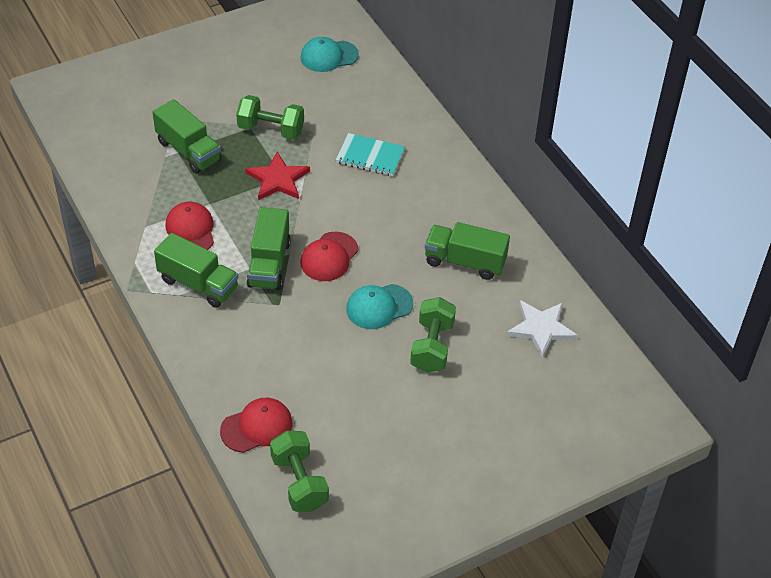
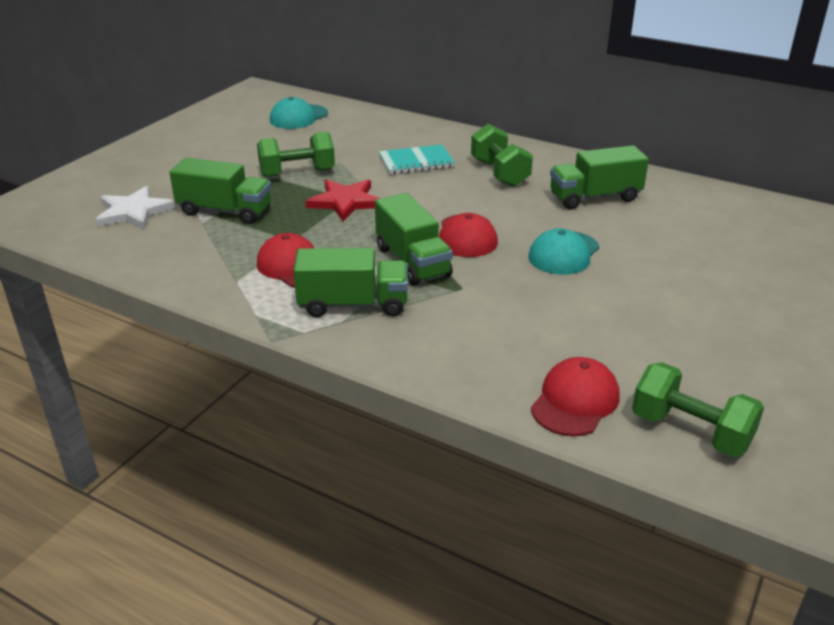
camera: 30 degrees left, 15 degrees down
green dumbbell [410,297,456,373] -> green dumbbell moved to [471,124,533,187]
white star [506,300,578,358] -> white star moved to [95,186,176,230]

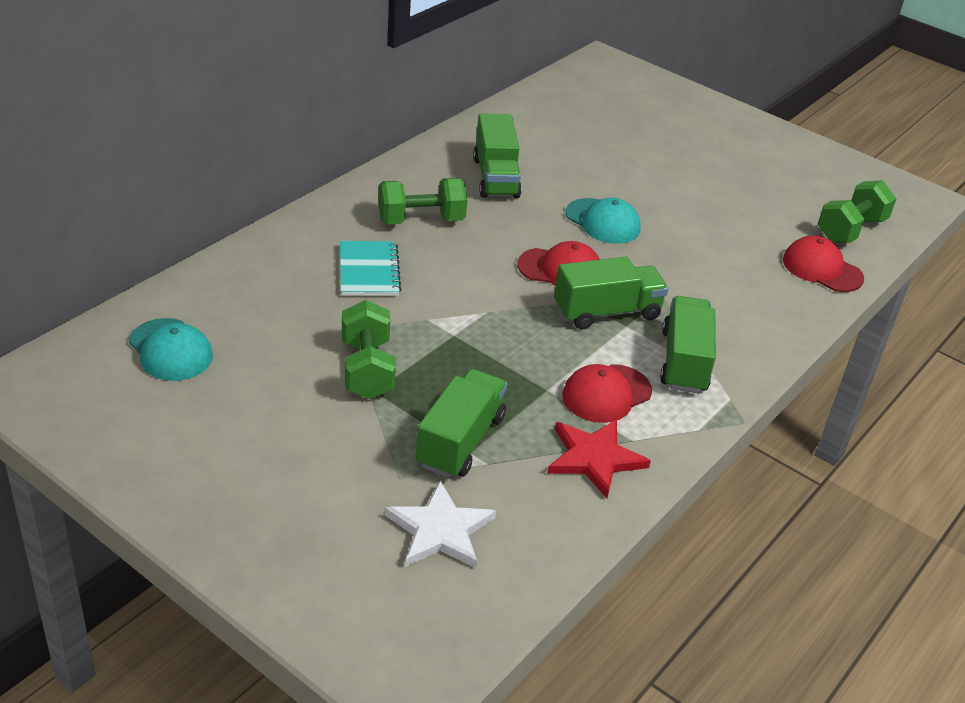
camera: 85 degrees left, 5 degrees up
red star [305,179,380,221] -> red star moved to [547,419,651,498]

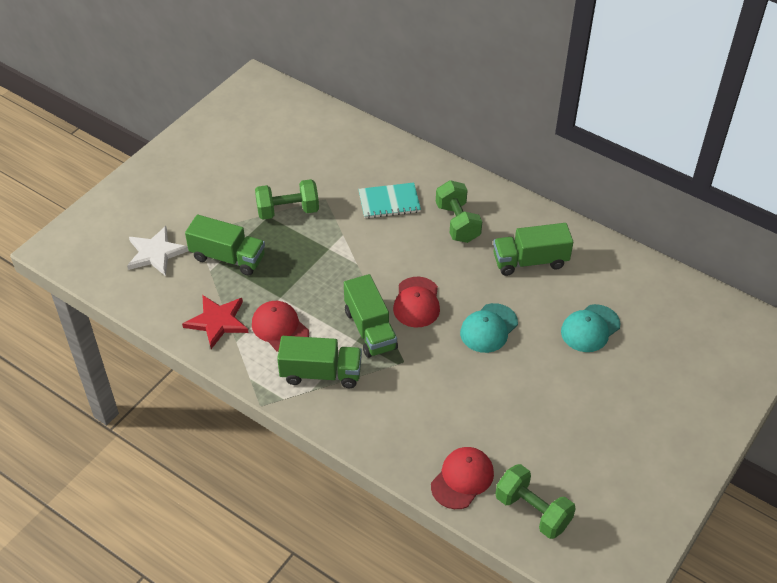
camera: 90 degrees right, 10 degrees up
turquoise cap [129,318,213,381] -> turquoise cap moved to [561,304,620,352]

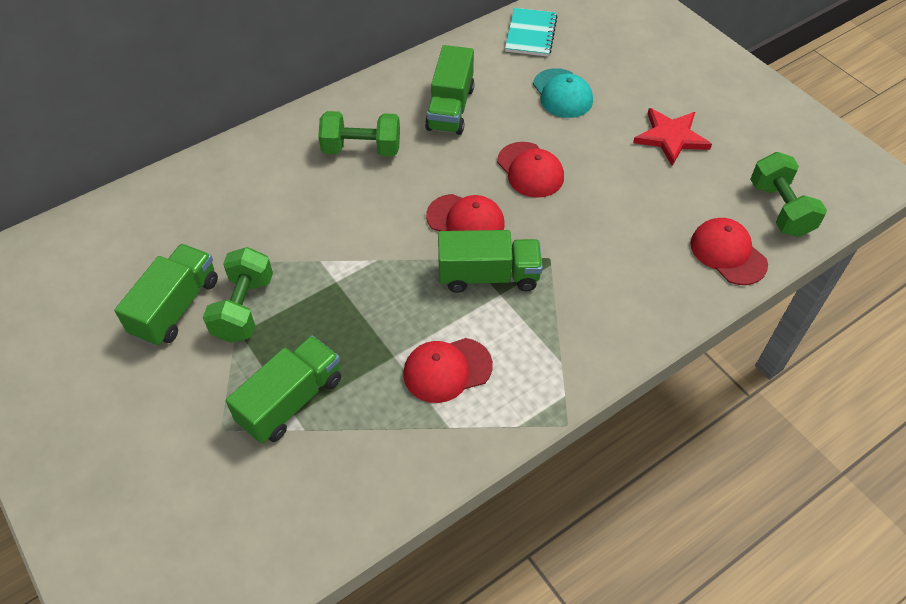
camera: 70 degrees left, 5 degrees up
white star [127,226,188,276] -> none
red star [182,295,249,349] -> red star moved to [633,108,712,166]
green truck [277,336,362,388] -> green truck moved to [114,244,218,347]
turquoise notebook [358,183,421,219] -> turquoise notebook moved to [505,8,558,57]
turquoise cap [460,303,518,353] -> red cap [497,142,564,198]
green dumbbell [495,464,576,539] -> green dumbbell turned 75 degrees counterclockwise [750,152,827,237]

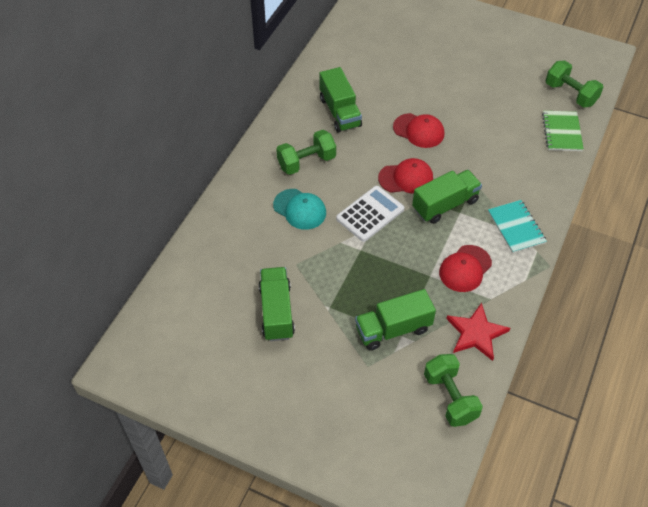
camera: 30 degrees left, 0 degrees up
green dumbbell [203,247,273,343] -> green dumbbell moved to [424,354,483,427]
green truck [226,336,341,444] -> green truck turned 120 degrees counterclockwise [355,289,436,350]
turquoise notebook [505,8,558,57] -> turquoise notebook moved to [488,200,547,253]
turquoise cap [533,68,593,118] -> turquoise cap moved to [273,189,326,230]
red star [633,108,712,166] -> red star moved to [446,303,510,361]
red cap [690,218,768,285] -> green notebook [542,111,584,151]
none -> white calculator [336,186,404,242]

